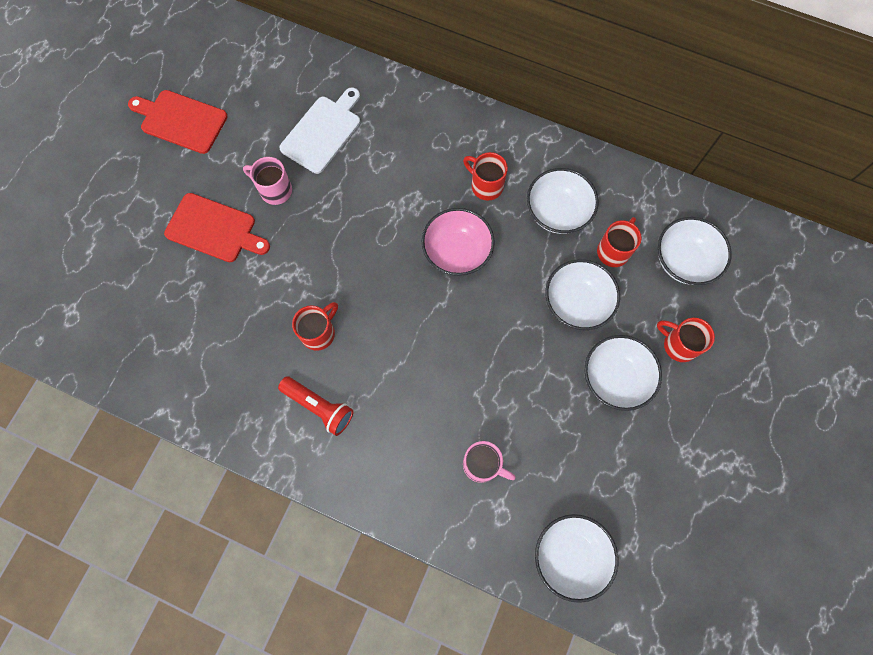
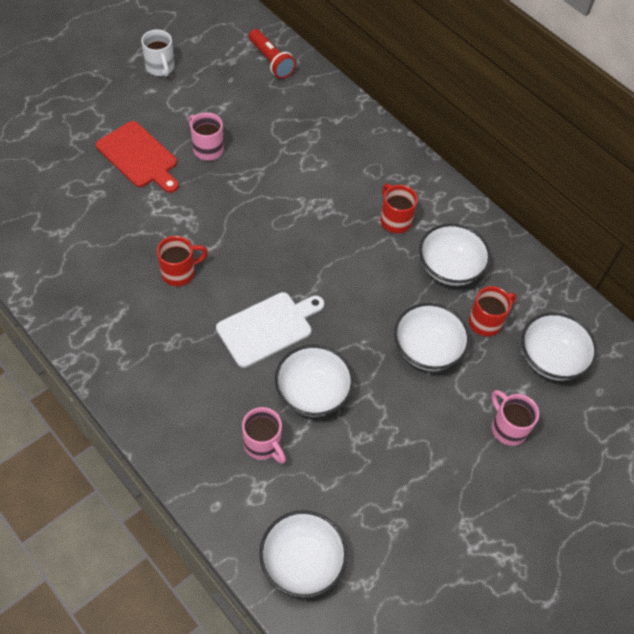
camera: 20 degrees right, 15 degrees down
red cutting board [128,90,228,154] -> white mug [141,30,175,77]
red flashlight [278,376,354,436] -> red flashlight moved to [249,29,296,79]
white cutting board [279,88,360,174] -> white cutting board moved to [216,292,324,368]
pink bowl [421,208,495,276] -> none
white bowl [585,335,662,411] -> white bowl moved to [275,345,354,417]
red mug [657,318,715,362] -> pink mug [491,390,539,446]

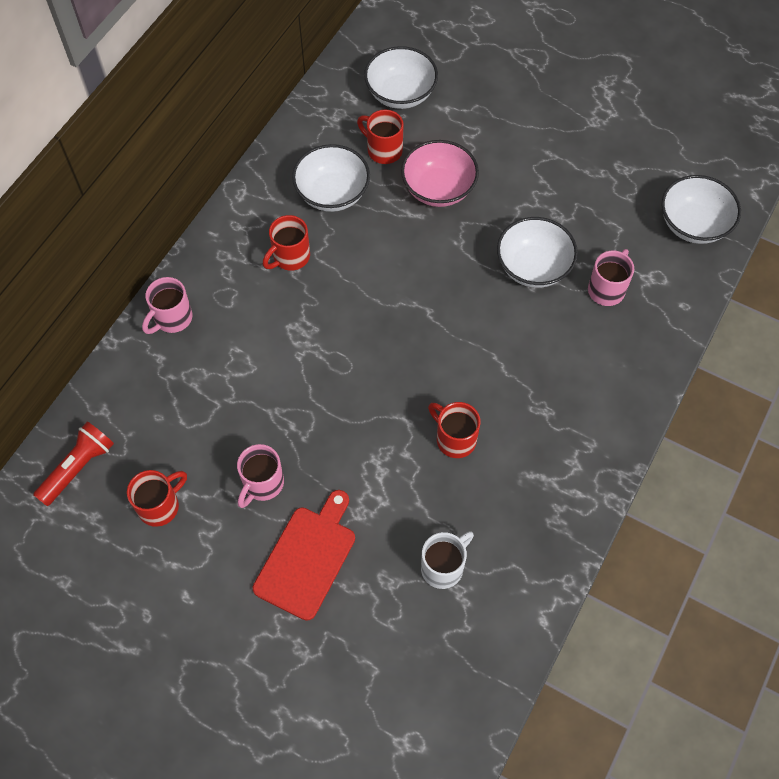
camera: 105 degrees left, 5 degrees up
white mug [141,30,175,77] -> white mug moved to [421,531,474,589]
white cutting board [216,292,324,368] -> none
white bowl [394,303,470,371] -> pink bowl [401,140,479,207]
pink mug [491,390,539,446] -> pink mug moved to [142,277,192,334]
none -> red mug [127,470,187,527]

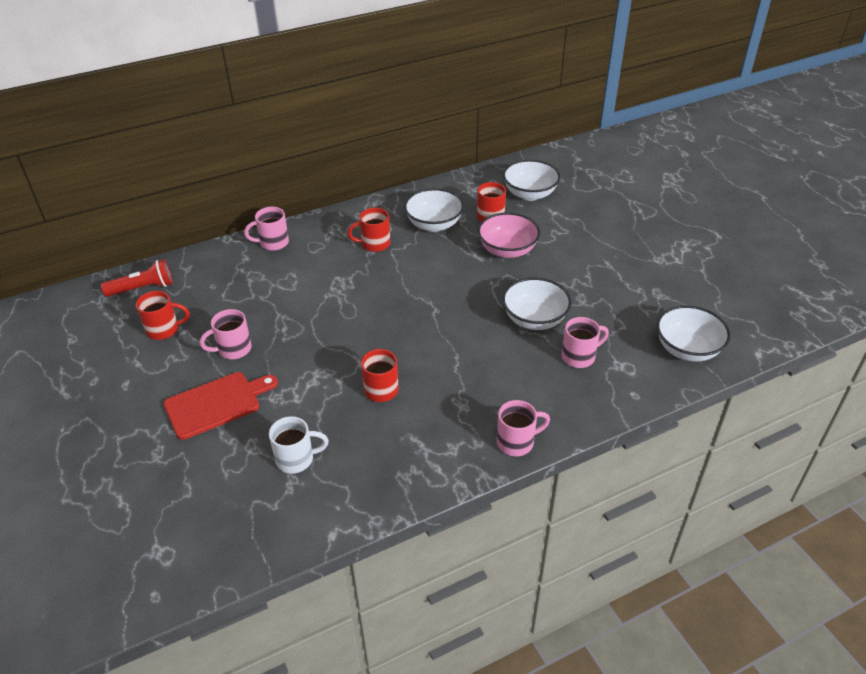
camera: 35 degrees right, 20 degrees down
none -> pink mug [497,400,550,456]

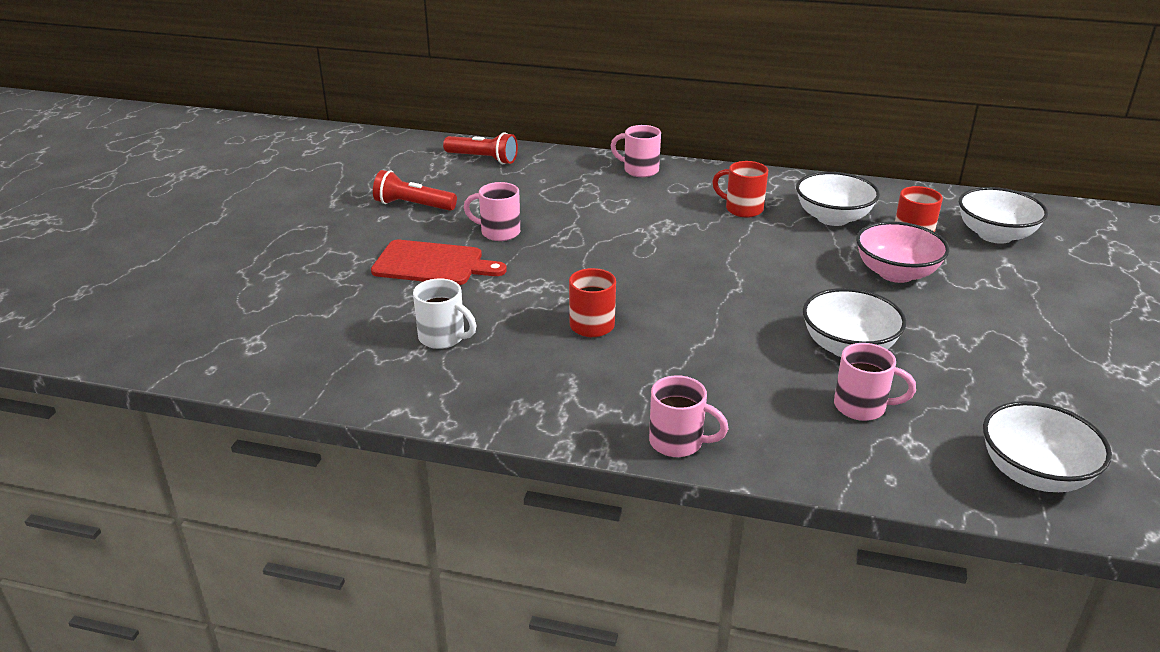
camera: 40 degrees right, 10 degrees down
red mug [136,291,190,340] -> none
none -> red flashlight [373,170,457,211]

